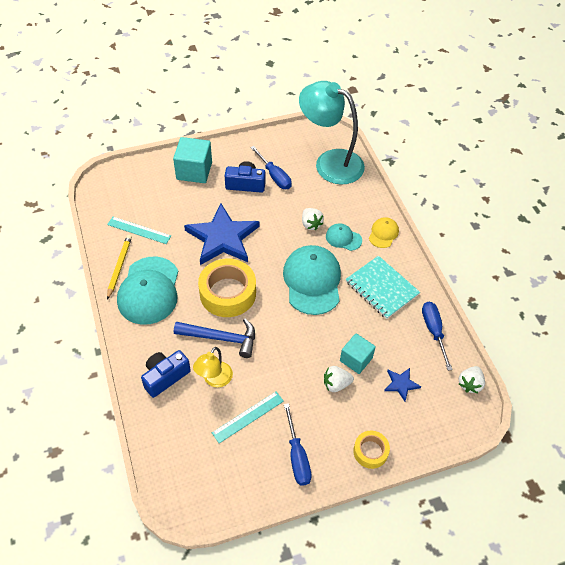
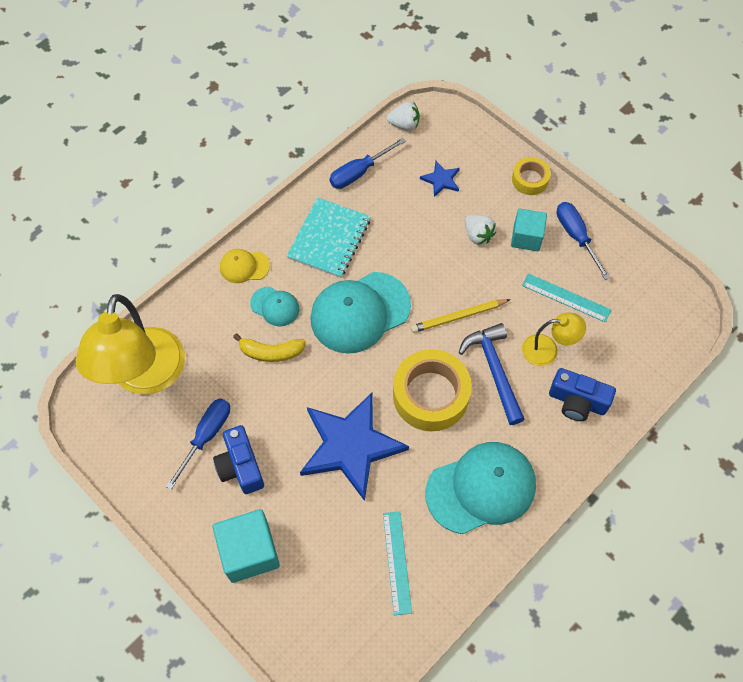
camera: 115 degrees left, 10 degrees up
yellow pencil [107,235,132,300] -> yellow pencil moved to [411,299,511,333]
blue screwdriver [284,403,312,486] -> blue screwdriver turned 75 degrees counterclockwise [557,202,611,280]
turquoise lamp [299,81,365,185] -> yellow lamp [76,294,185,395]
white strawberry [302,208,324,230] -> yellow banana [233,334,306,362]
turquoise cap [326,223,362,251] -> turquoise cap turned 60 degrees counterclockwise [250,286,300,326]
turquoise cube [340,333,376,374] -> turquoise cube moved to [511,208,547,251]

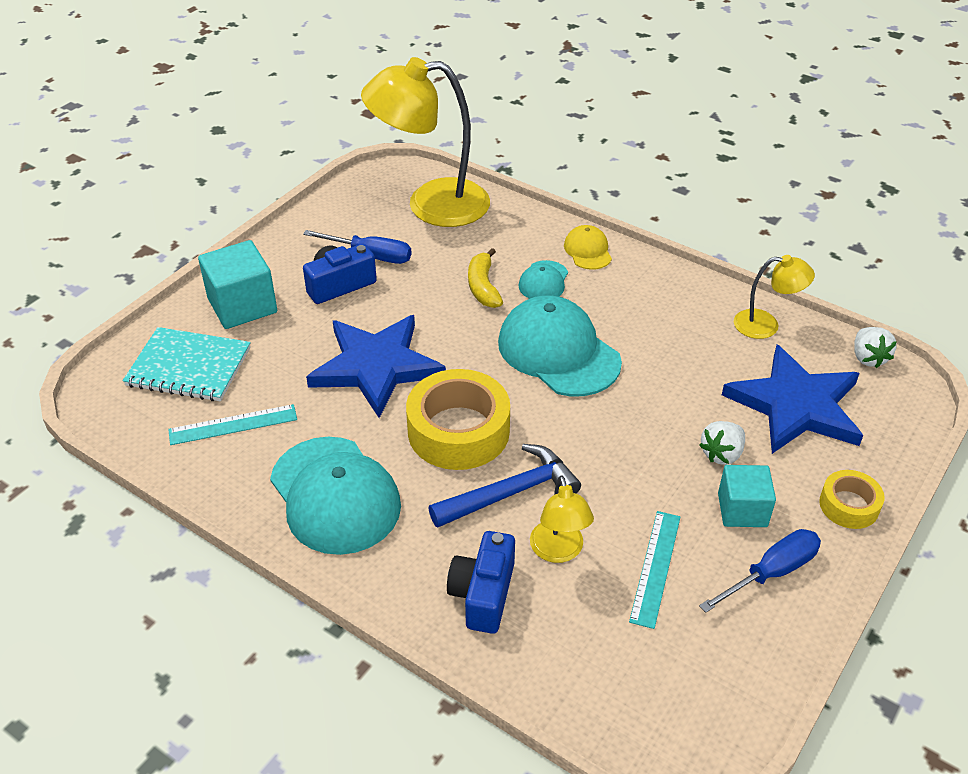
camera: 80 degrees right, 20 degrees down
turquoise notebook [287,197,371,278] -> turquoise notebook moved to [123,327,251,401]
blue screwdriver [330,138,406,189] -> yellow lamp [734,255,815,339]
yellow pencil [411,299,511,333] -> none
blue star [420,161,460,197] -> blue star [722,345,863,454], size x2.33

